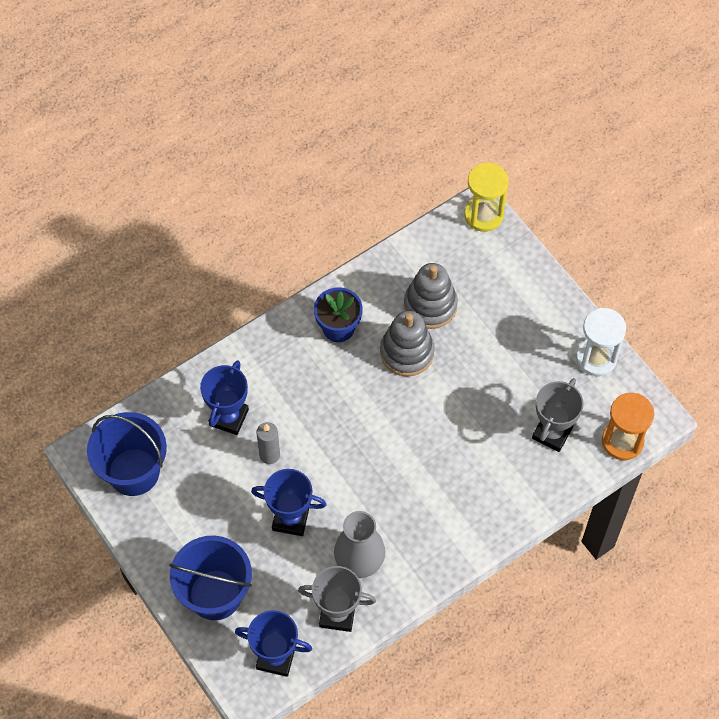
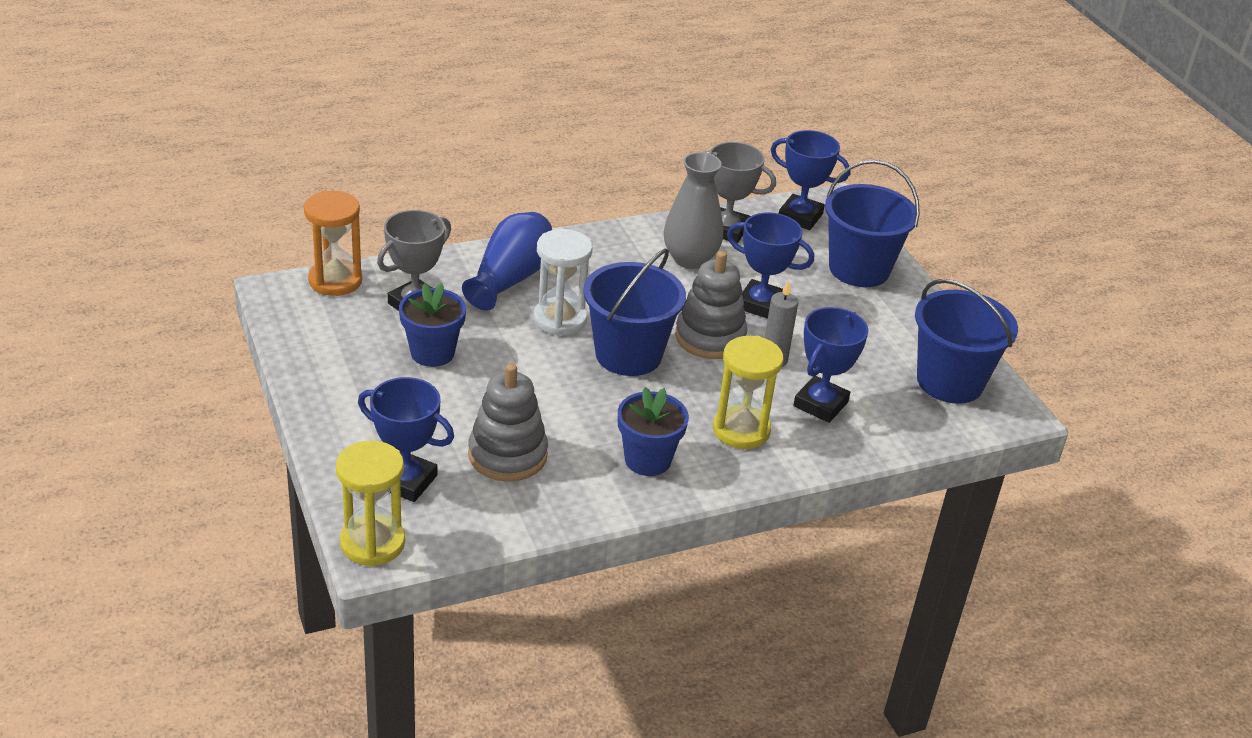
camera: 170 degrees left, 25 degrees down
grey stacking toy [380,311,435,377] -> grey stacking toy moved to [675,251,748,359]
white hourglass [576,308,626,376] -> white hourglass moved to [534,229,593,336]
none -> blue trophy [358,377,454,502]
none -> blue flower pot [399,283,466,367]
none -> blue vase [462,212,552,311]
none -> blue bucket [583,248,686,376]
none -> yellow hourglass [713,336,783,449]

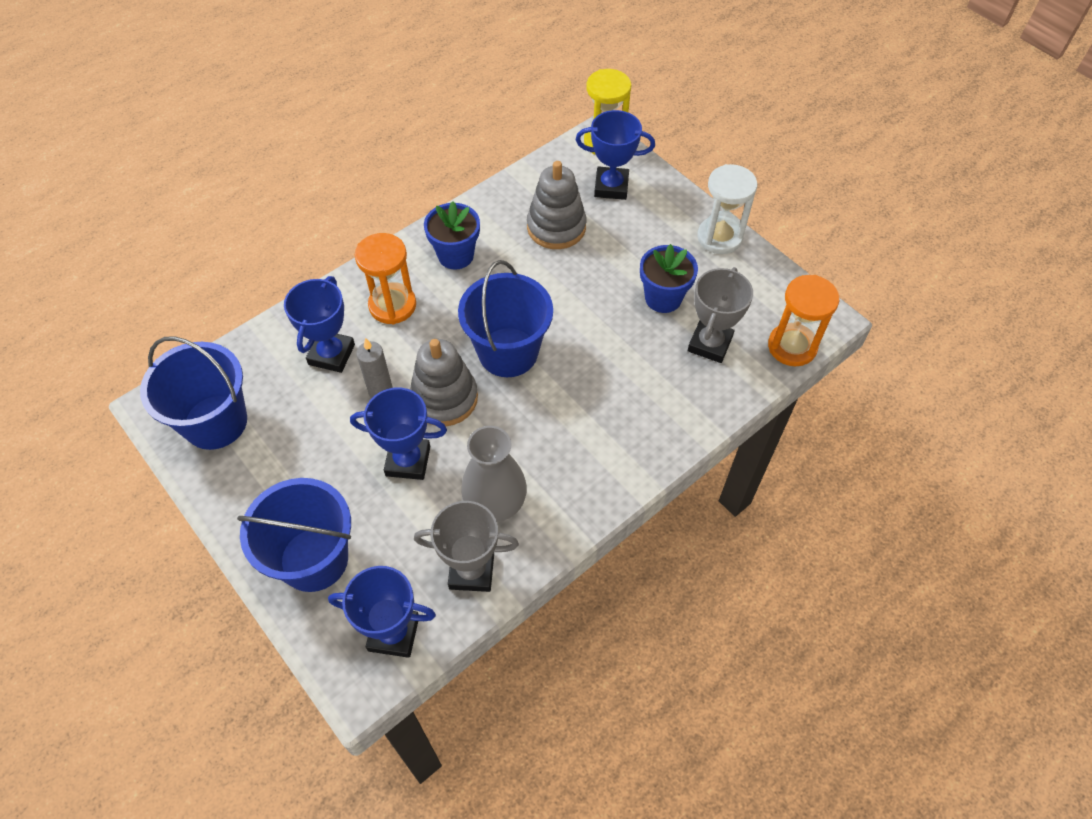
camera: 165 degrees right, 20 degrees up
blue vase [462,212,552,311] -> none
white hourglass [534,229,593,336] -> white hourglass moved to [697,164,757,254]
yellow hourglass [713,336,783,449] -> orange hourglass [355,233,416,324]

